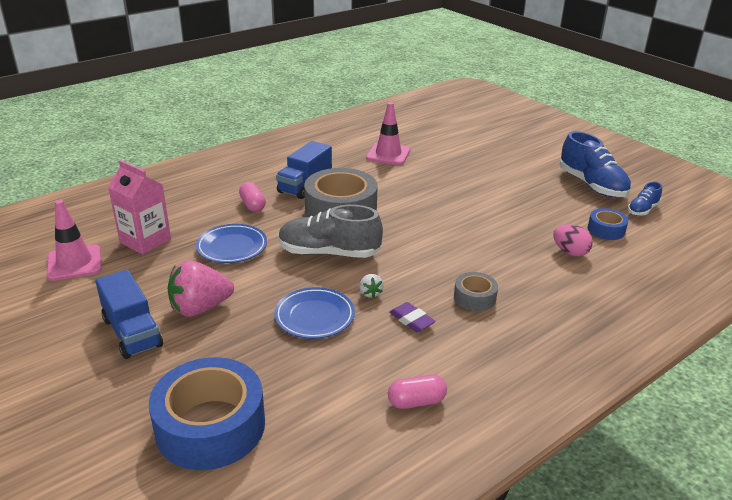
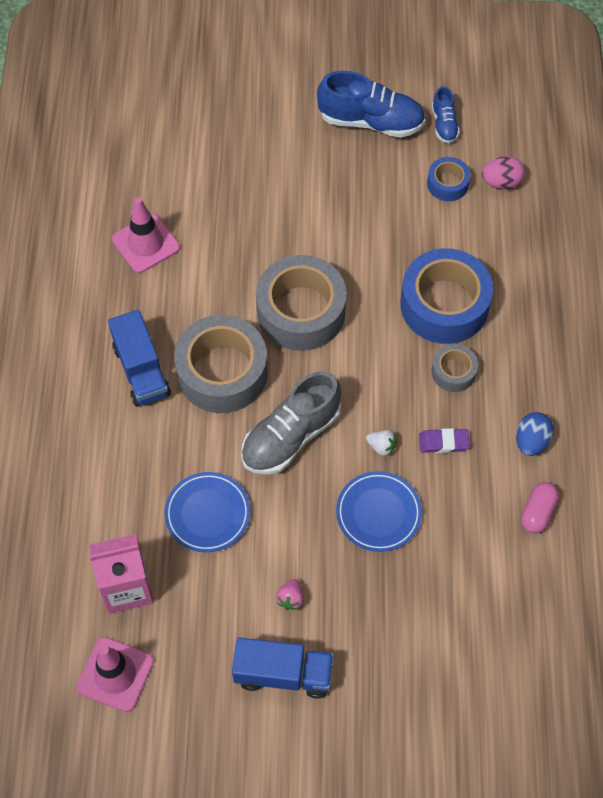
camera: 50 degrees left, 30 degrees up
blue tape [149,357,265,470] -> blue tape moved to [401,248,493,344]
pink strawberry [168,260,234,317] -> pink strawberry [276,579,304,610], size x0.45
pink capsule [239,182,266,212] -> none
pink egg [554,224,593,256] -> pink egg moved to [482,156,525,189]
none -> grey tape [256,255,347,351]
none -> blue egg [516,412,554,456]

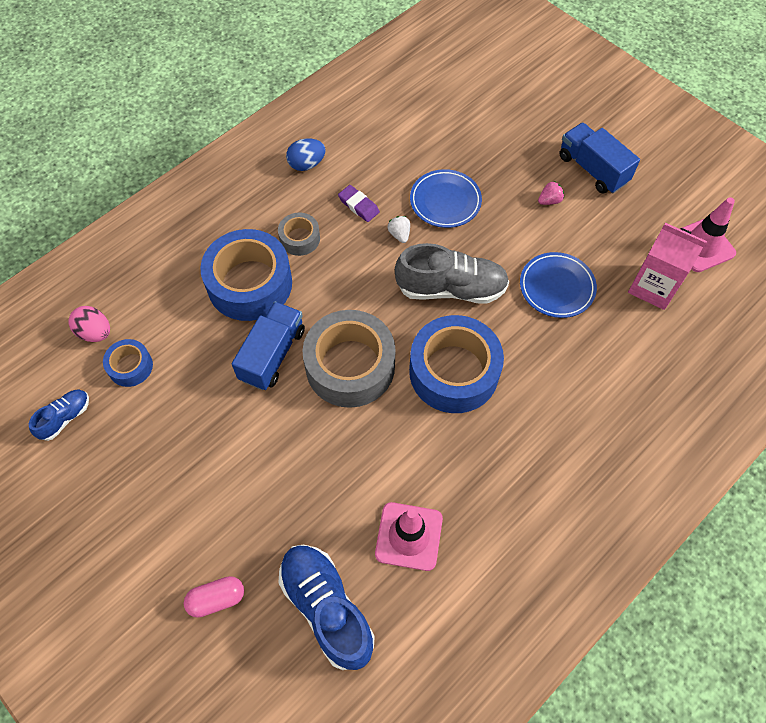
camera: 135 degrees left, 0 degrees up
blue truck [108,310,171,407] -> blue truck moved to [232,301,305,390]
grey tape [174,315,268,413] -> blue tape [409,315,504,413]
blue shoe [317,71,425,138] -> blue shoe moved to [278,545,374,670]
pink capsule [521,482,559,534] -> pink capsule moved to [184,576,244,618]

